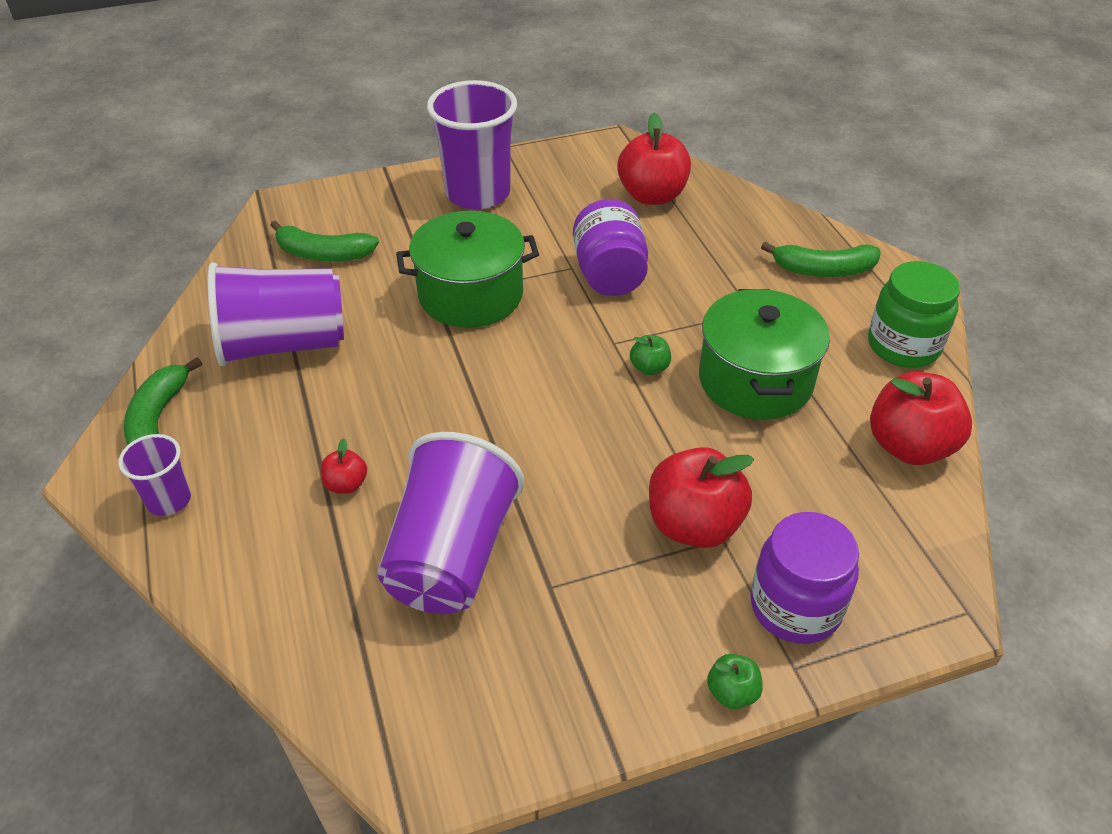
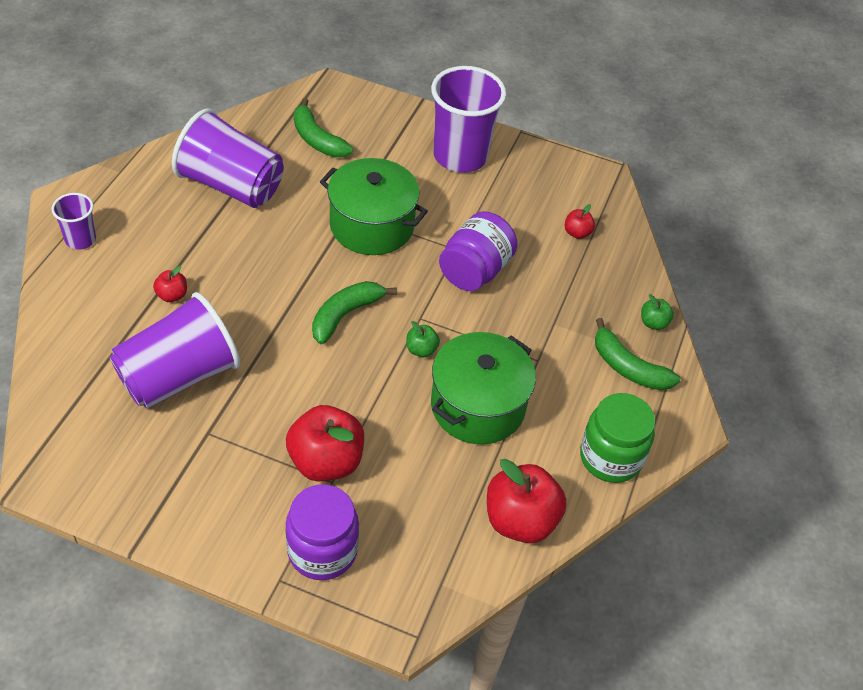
camera: 35 degrees right, 5 degrees up
green banana [124,357,202,445] -> green banana moved to [312,281,397,344]
red apple [617,113,691,205] -> red apple [565,204,595,239], size x0.47
green apple [707,654,763,709] -> green apple moved to [641,294,674,330]

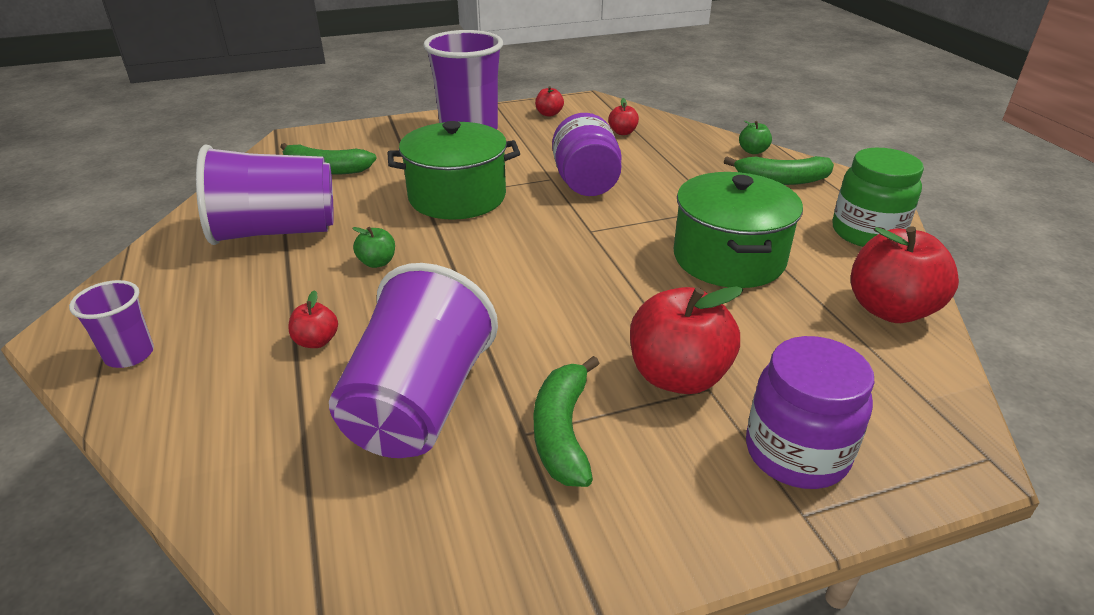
camera: 35 degrees left, 15 degrees down
green banana [312,281,397,344] -> green banana moved to [534,356,600,487]
green apple [406,321,440,357] -> green apple moved to [352,227,395,268]
none -> red apple [535,86,564,117]

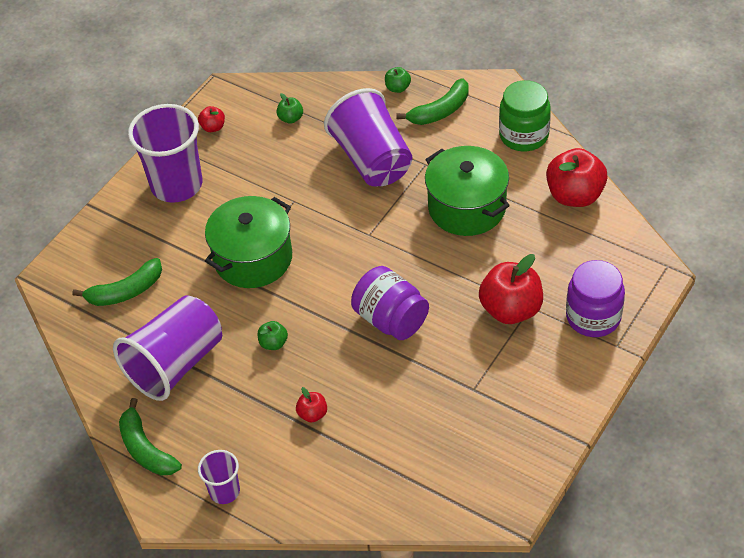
camera: 35 degrees left, 15 degrees up
purple cup [329,263,498,458] -> purple cup moved to [324,88,412,187]
green banana [534,356,600,487] -> green banana moved to [119,398,182,476]
purple jar [552,113,622,196] -> purple jar moved to [351,266,429,340]
red apple [608,98,639,135] -> green apple [276,93,303,124]

